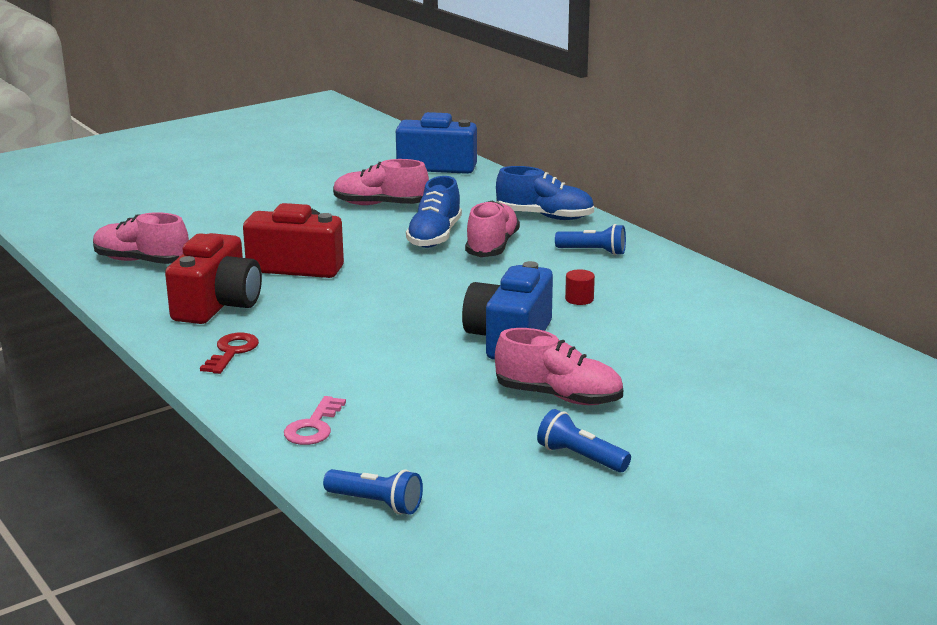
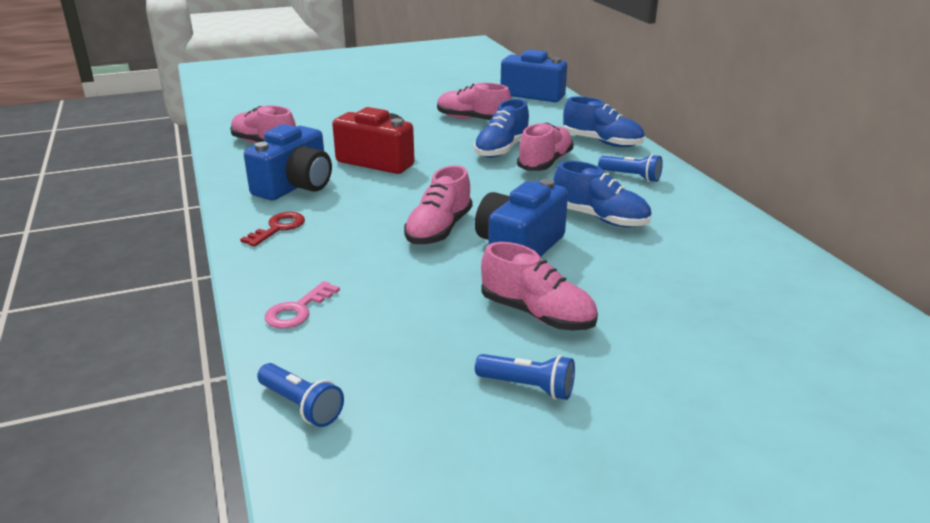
camera: 15 degrees right, 5 degrees up
red camera [165,233,262,324] -> blue camera [244,124,332,200]
blue flashlight [537,409,631,472] -> blue flashlight turned 150 degrees clockwise [475,354,575,400]
red cylinder [565,270,595,305] -> blue shoe [553,161,651,227]
none -> pink shoe [404,165,472,245]

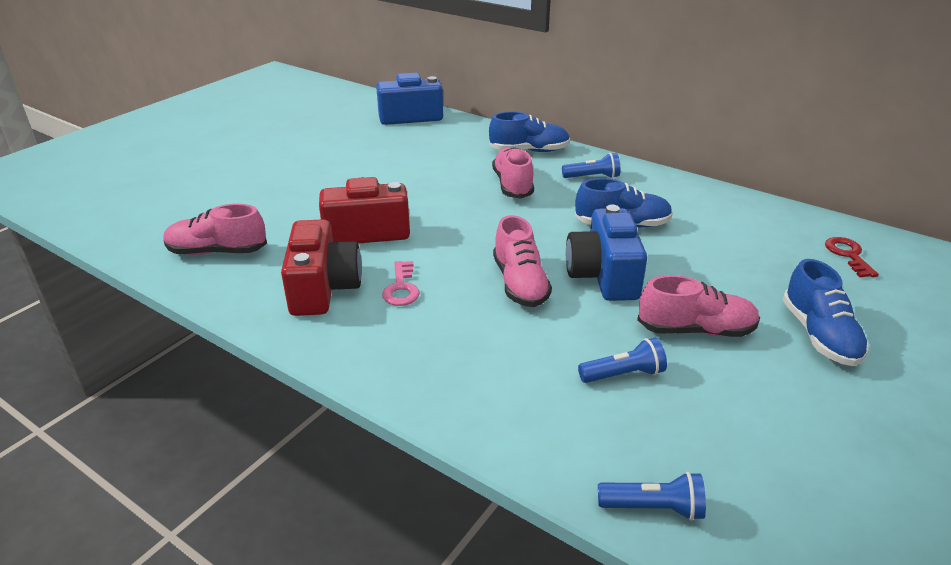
camera: 35 degrees left, 5 degrees up
red key [240,212,305,247] -> red key moved to [825,237,879,277]
blue camera [244,124,332,200] -> red camera [281,219,362,316]
pink key [265,281,340,329] -> pink key moved to [382,261,420,306]
pink shoe [437,83,511,120] -> none
blue shoe [474,99,529,158] -> blue shoe moved to [783,259,869,366]
blue flashlight [475,354,575,400] -> blue flashlight moved to [578,338,667,383]

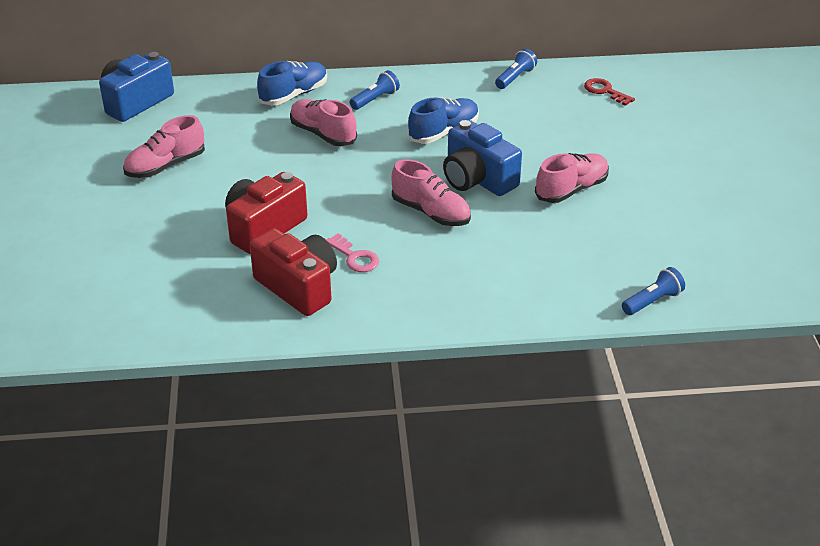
camera: 40 degrees left, 5 degrees up
pink shoe [163,204,267,255] -> pink shoe moved to [123,115,205,178]
blue flashlight [578,338,667,383] -> blue flashlight moved to [495,49,537,89]
blue shoe [783,259,869,366] -> none

